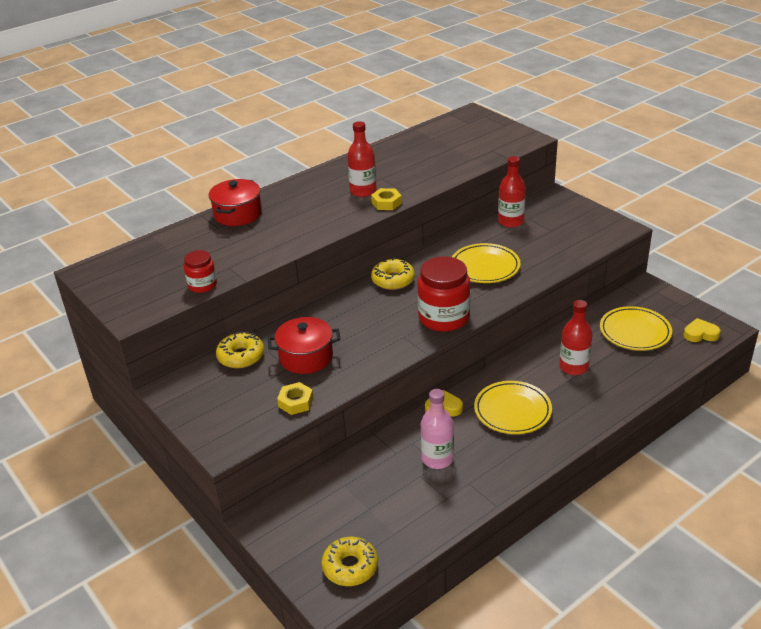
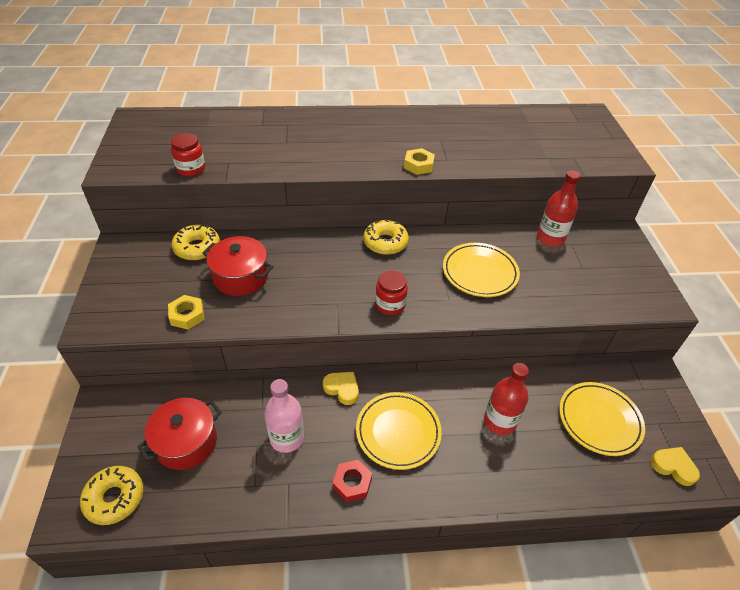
camera: 30 degrees right, 10 degrees up
red pot [208,179,262,226] -> red pot moved to [137,398,222,470]
red bottle [347,121,377,197] -> none
red jar [418,256,470,332] -> red jar [375,271,408,315], size x0.55
none -> red nut [333,460,372,502]

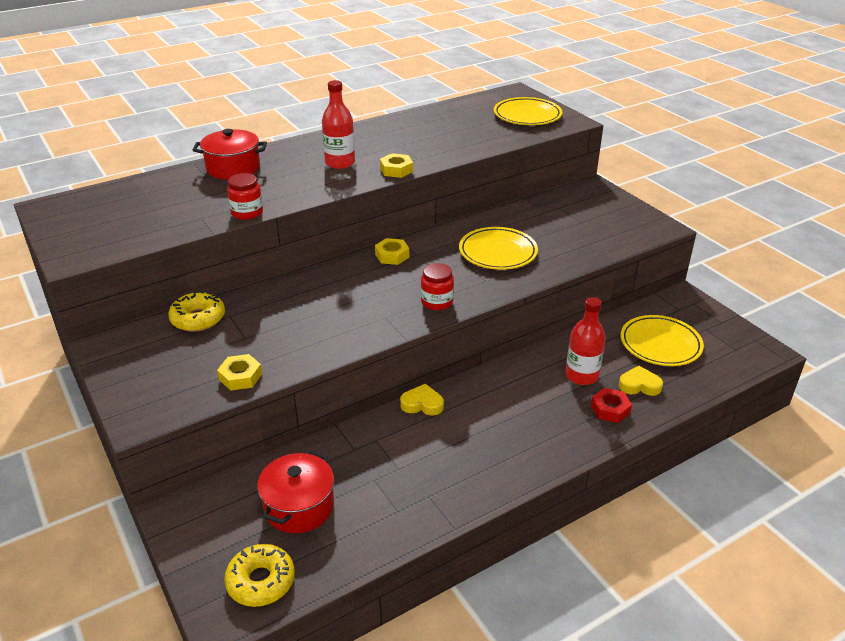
camera: 25 degrees left, 10 degrees down
red jar [171,133,205,176] -> red jar moved to [227,173,263,220]
red pot [203,236,273,296] -> red pot moved to [193,129,267,180]
pink bottle [264,379,304,453] -> none
red nut [333,460,372,502] -> red nut moved to [591,388,632,423]
yellow plate [356,392,442,470] -> yellow plate moved to [494,97,562,125]
yellow donut [363,219,409,255] -> yellow nut [375,238,409,265]
red bottle [537,171,581,247] -> red bottle moved to [322,80,355,169]
yellow heart [650,447,700,486] -> yellow heart moved to [619,366,663,396]

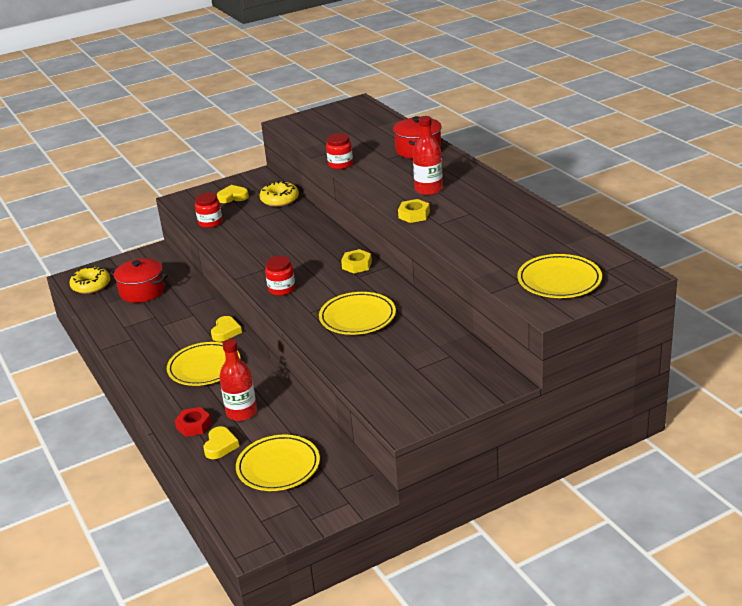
camera: 95 degrees right, 5 degrees down
yellow nut [217,354,262,391] -> red jar [195,193,222,228]
none -> yellow plate [167,342,240,386]
none -> yellow heart [217,185,249,203]

